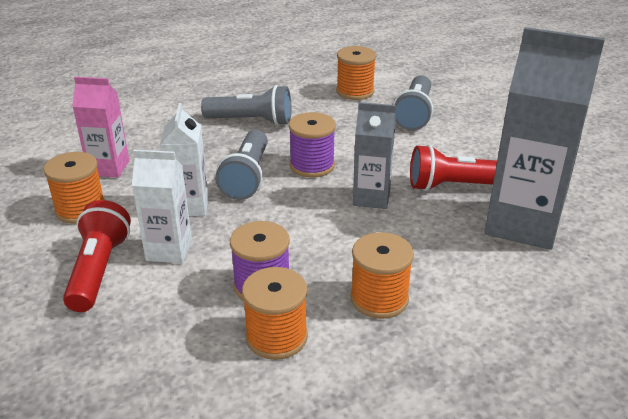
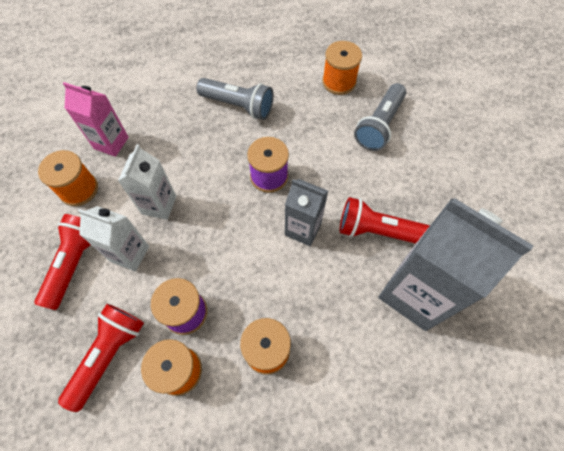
camera: 15 degrees right, 30 degrees up
grey flashlight [215,130,268,200] -> none
none -> red flashlight [58,304,144,412]

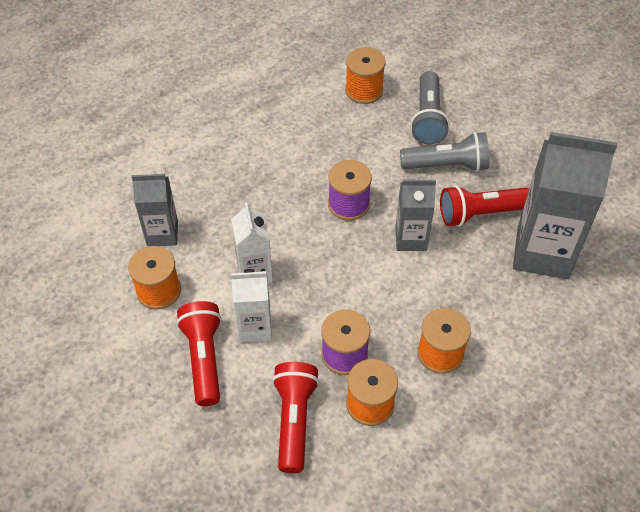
camera: 25 degrees left, 10 degrees down
pink carton [63,82,129,157] -> grey carton [132,173,178,247]
grey flashlight [196,78,274,120] -> grey flashlight moved to [400,132,489,172]

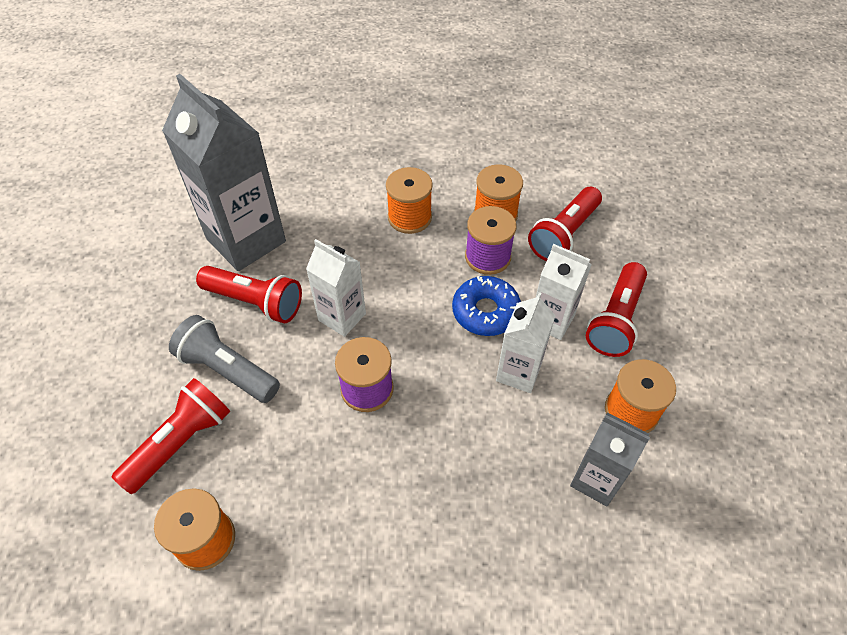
camera: 145 degrees left, 0 degrees up
grey carton [395,180,436,251] -> white carton [306,239,366,337]
grey flashlight [410,71,449,144] -> red flashlight [112,378,230,494]
none -> blue donut [452,276,521,336]

